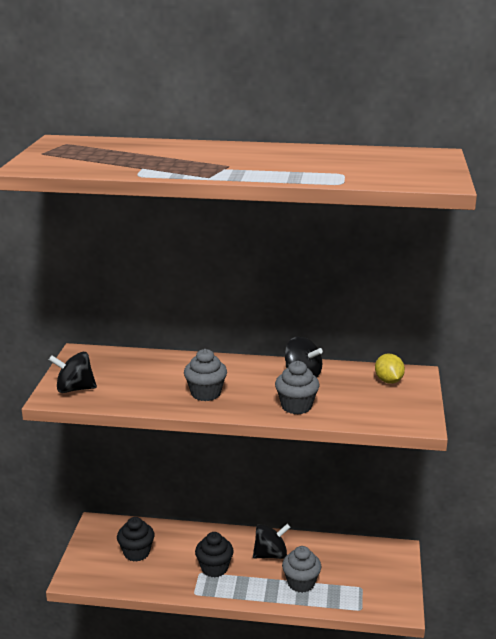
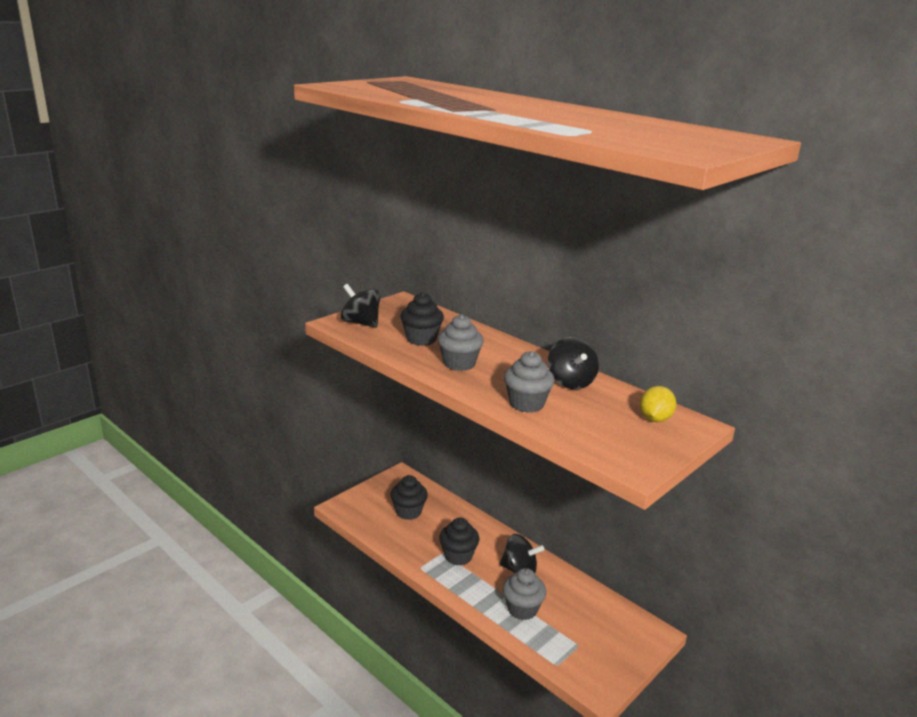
camera: 35 degrees right, 0 degrees up
none -> black cupcake [400,292,444,346]

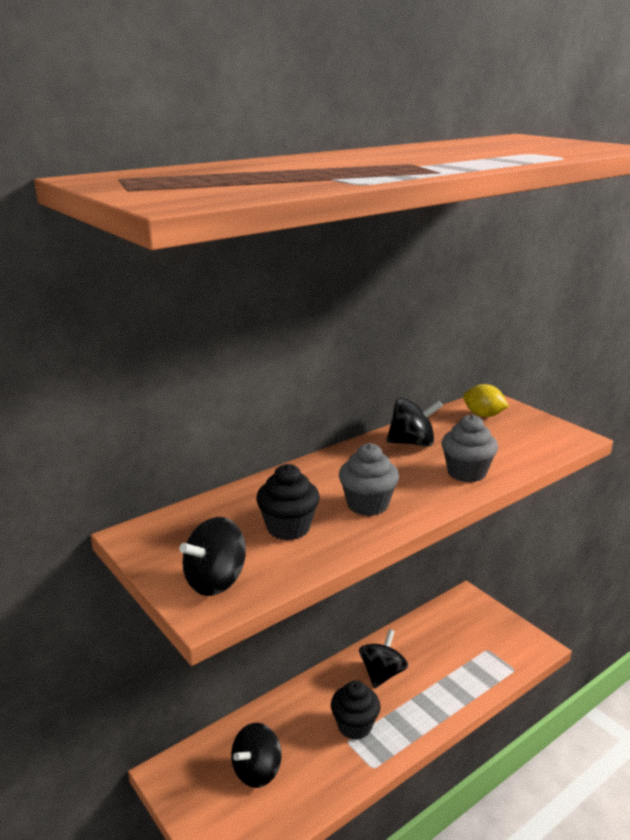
camera: 80 degrees left, 0 degrees up
black cupcake [390,475,428,520] -> black spinning top [231,723,282,788]
grey cupcake [503,568,546,620] -> none

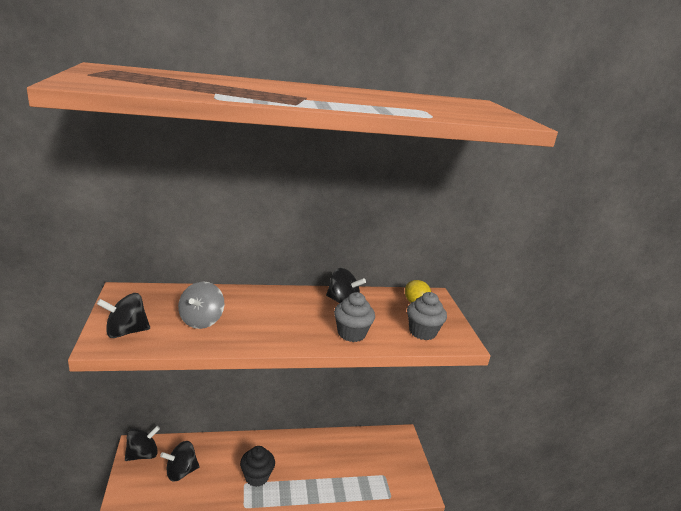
camera: 25 degrees right, 0 degrees up
black cupcake [256,464,320,540] -> grey spinning top [178,282,224,329]
grey cupcake [339,443,399,516] -> grey cupcake moved to [407,292,447,340]
black spinning top [359,629,408,689] -> black spinning top moved to [125,426,160,461]

